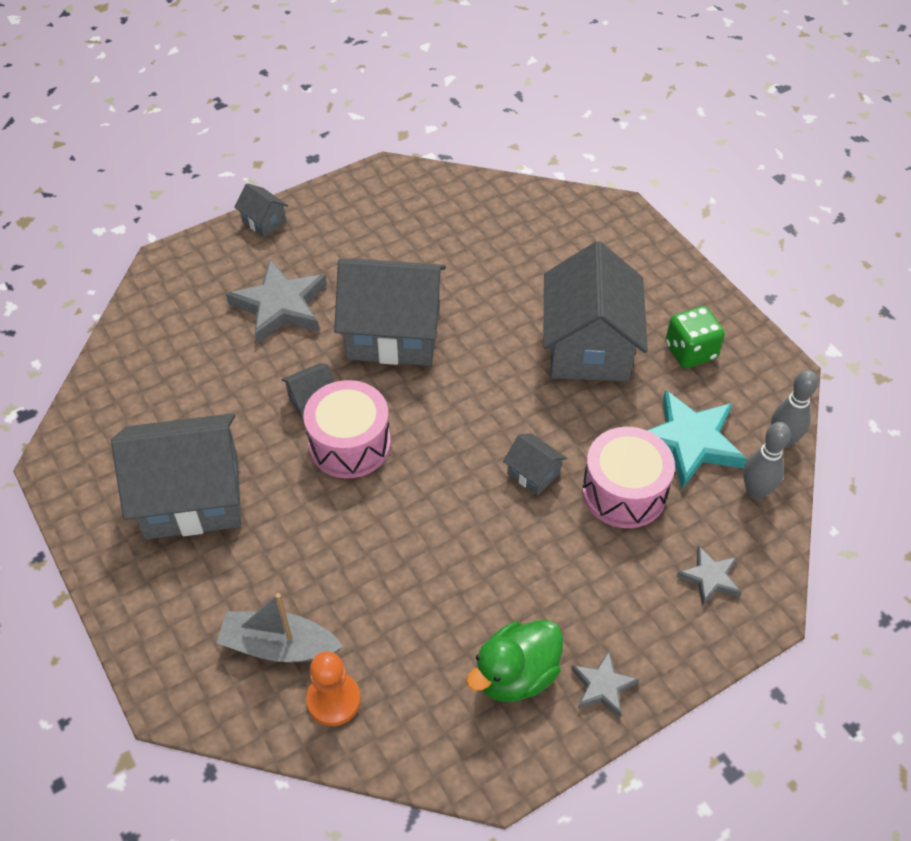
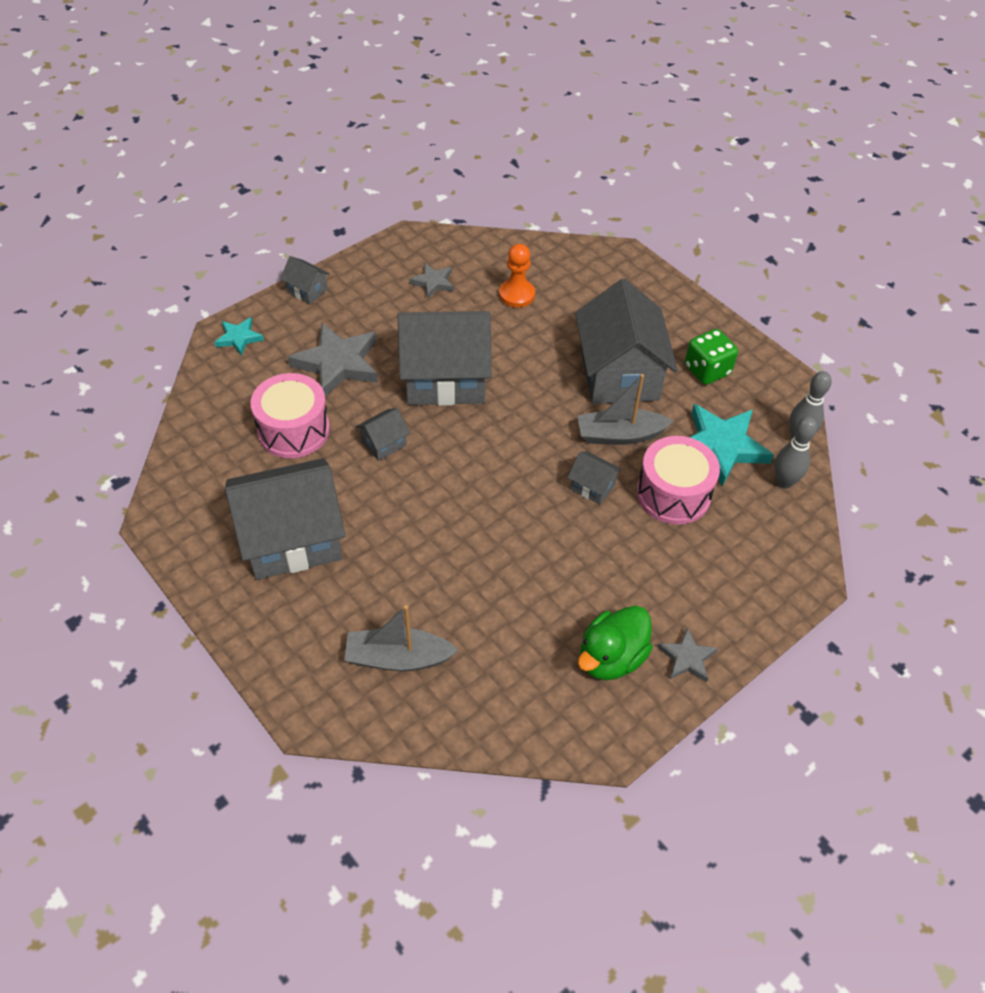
camera: 10 degrees left, 0 degrees up
pink drum [303,380,391,479] -> pink drum moved to [250,373,330,458]
orange pawn [306,651,361,726] -> orange pawn moved to [499,244,535,307]
grey star [676,545,741,606] -> grey star moved to [409,263,454,299]
none -> turquoise star [214,317,264,356]
none -> grey boat [577,374,673,445]

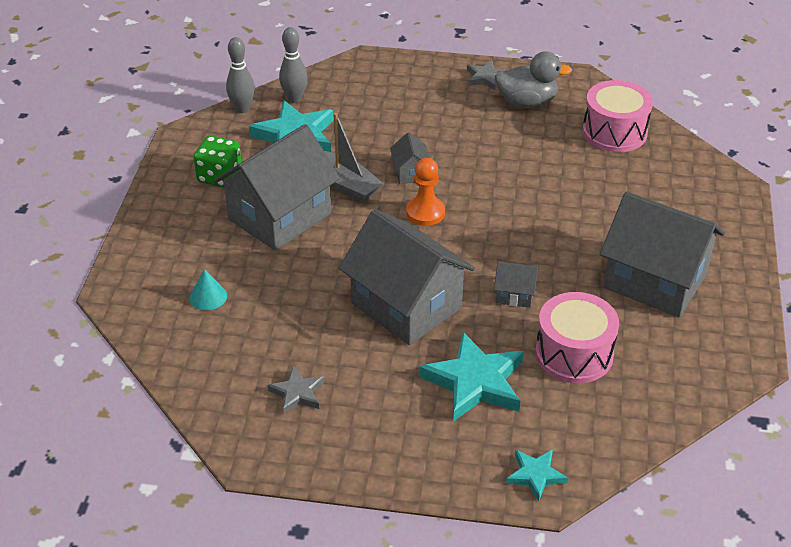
camera: 130 degrees left, 10 degrees down
grey house [280,256,330,304] -> none
grey star [288,323,378,397] -> turquoise star [419,332,524,422]
grey boat [344,605,459,671] -> none
orange pawn [499,244,535,307] -> orange pawn moved to [406,158,445,226]
green duck [578,606,653,680] -> grey duck [494,51,572,108]
pink drum [637,436,720,525] -> pink drum moved to [583,80,653,152]
none -> turquoise cone [189,269,227,310]

